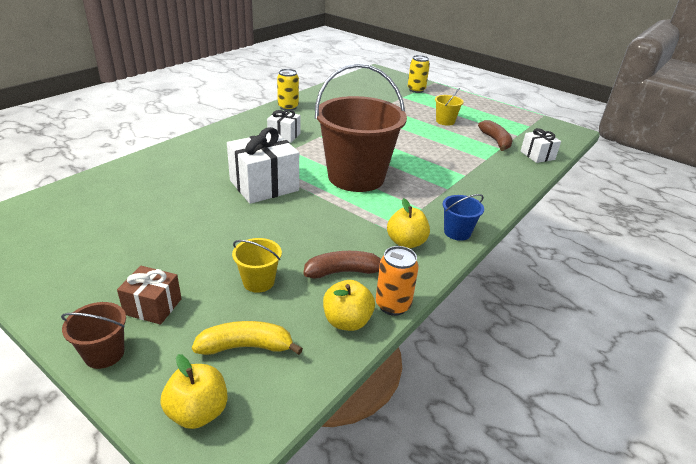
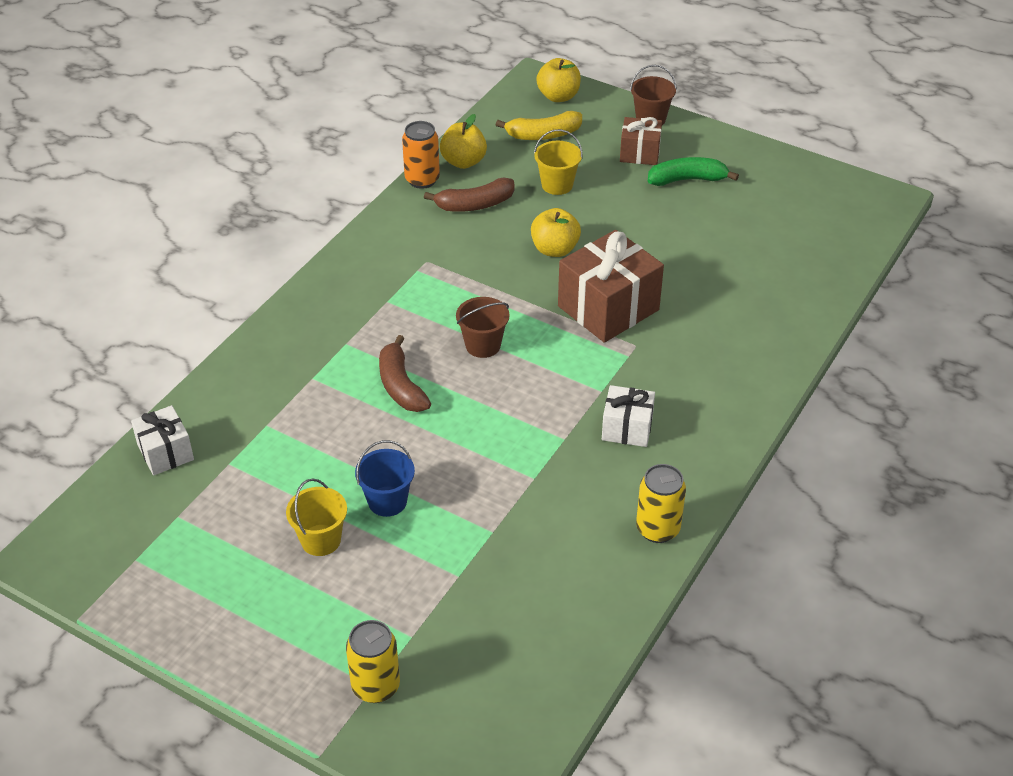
camera: 175 degrees right, 10 degrees up
white gift [227,127,299,204] -> brown gift [558,230,664,343]
brown bucket [315,63,407,192] -> brown bucket [456,297,509,358], size x0.41
yellow apple [387,198,430,248] -> yellow apple moved to [531,208,581,257]
blue bucket [443,194,484,241] -> blue bucket moved to [355,440,415,517]
brown banana [478,120,513,151] -> brown banana moved to [379,335,431,412]
none -> green banana [648,157,739,186]

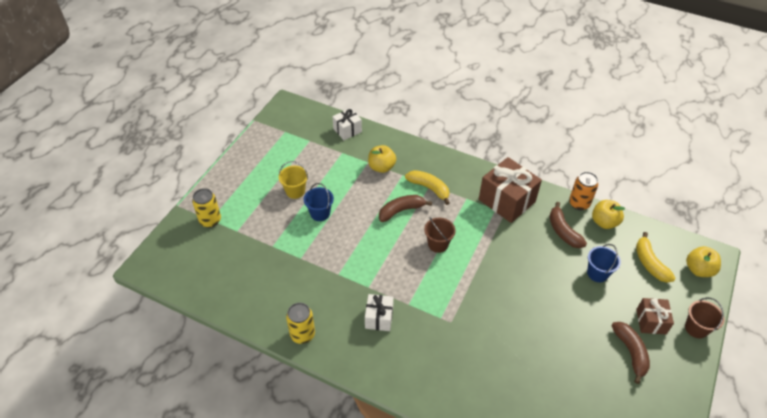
camera: 85 degrees right, 5 degrees up
yellow apple [531,208,581,257] -> yellow apple moved to [368,145,396,173]
yellow bucket [534,129,583,195] -> blue bucket [587,244,621,282]
brown gift [558,230,664,343] -> brown gift moved to [479,157,542,223]
green banana [648,157,739,186] -> brown banana [611,322,650,384]
none -> yellow banana [405,170,449,205]

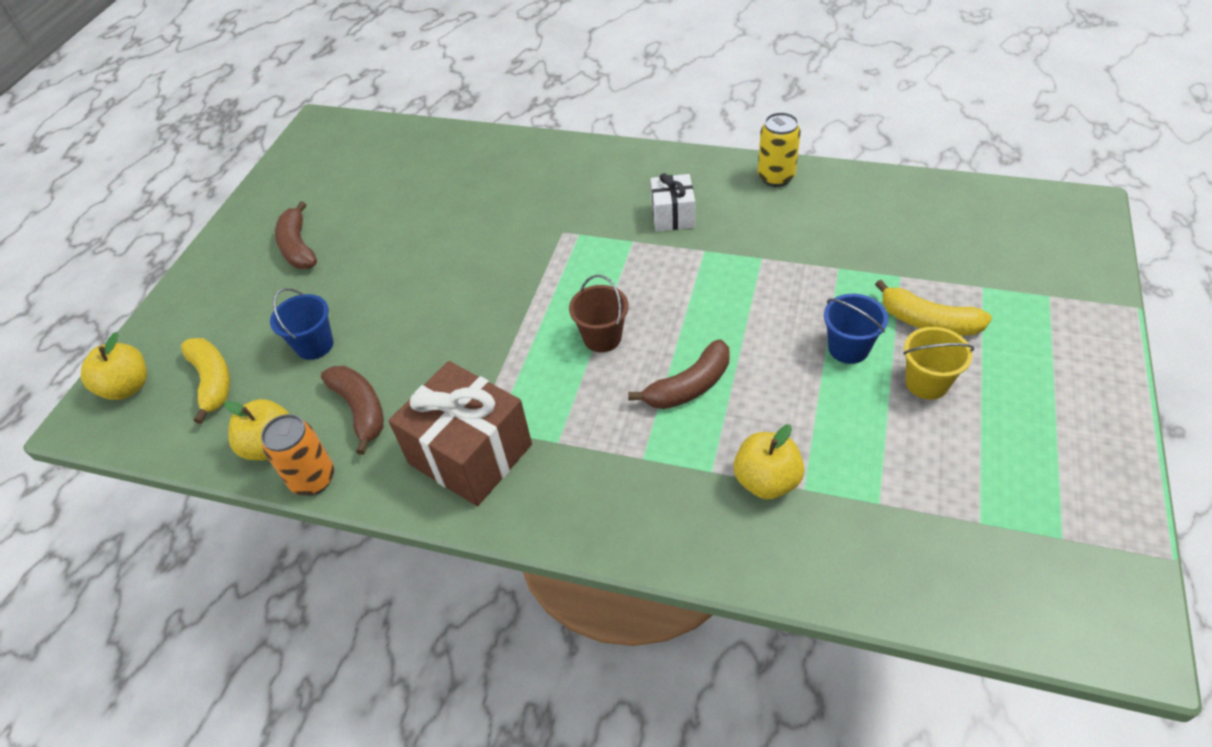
camera: 175 degrees right, 0 degrees up
yellow can [192,188,221,228] -> none
white gift [332,108,362,140] -> none
yellow banana [405,170,449,205] -> yellow banana moved to [875,280,992,336]
brown gift [636,298,674,334] -> none
brown bucket [685,298,725,338] -> none

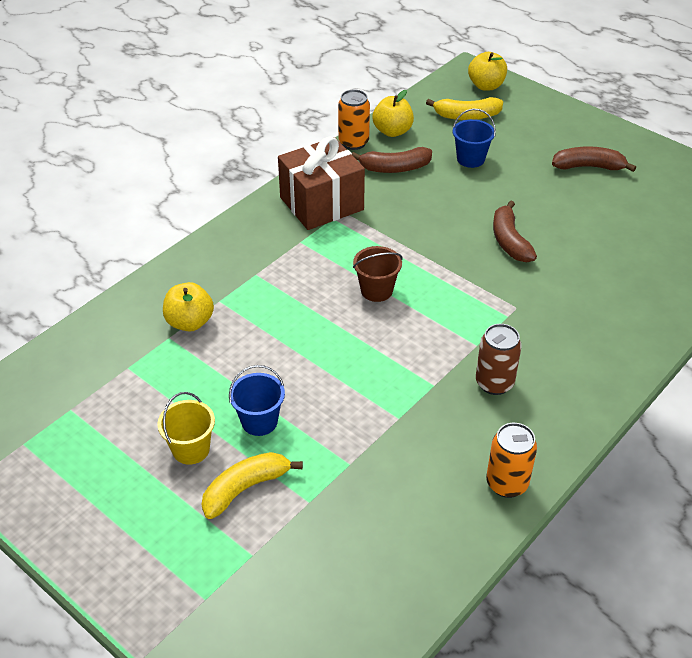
camera: 110 degrees right, 5 degrees down
brown banana [628,339,730,409] -> brown banana moved to [493,201,537,262]
white gift [650,173,695,231] -> brown can [476,324,522,395]
yellow can [758,112,801,187] -> orange can [486,423,537,498]

